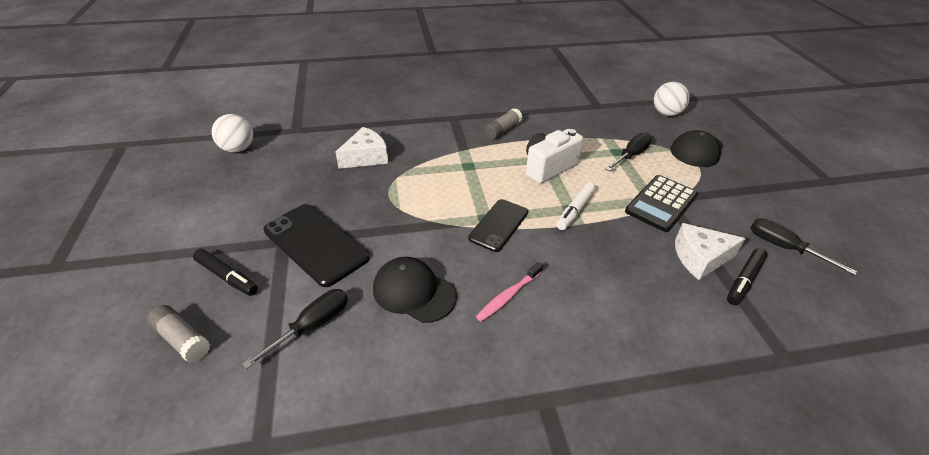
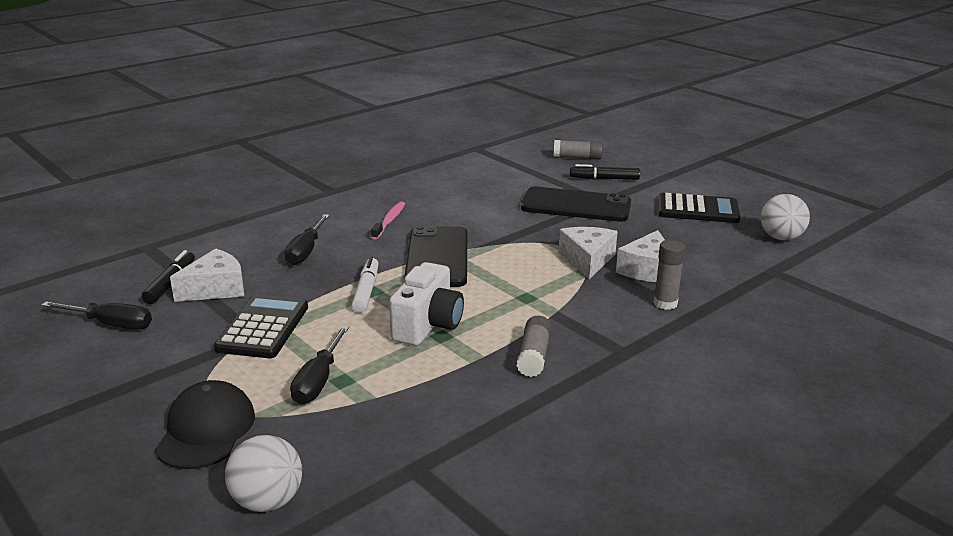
camera: 150 degrees right, 15 degrees down
black screwdriver [242,289,348,369] -> black screwdriver moved to [284,214,330,265]
black cap [373,257,457,323] -> none
black phone [468,199,528,252] -> black phone [404,225,467,287], size x1.52
none -> white cheese [558,227,618,279]
none -> grey glue stick [653,240,686,310]
none -> black calculator [658,193,740,223]

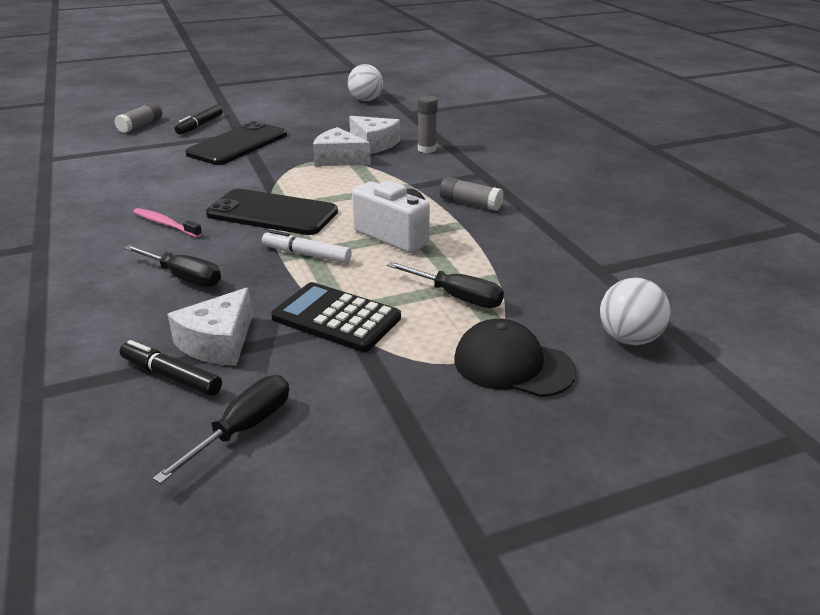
camera: 70 degrees left, 5 degrees up
white cheese [170,248,244,302] -> white cheese turned 135 degrees counterclockwise [167,287,252,366]
black calculator [658,193,740,223] -> none

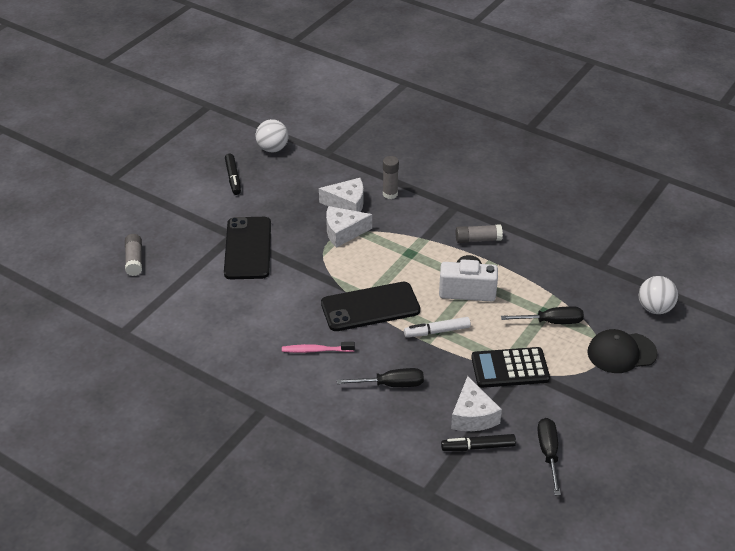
camera: 35 degrees left, 10 degrees up
black marker [175,105,222,135] -> black marker moved to [225,154,241,195]

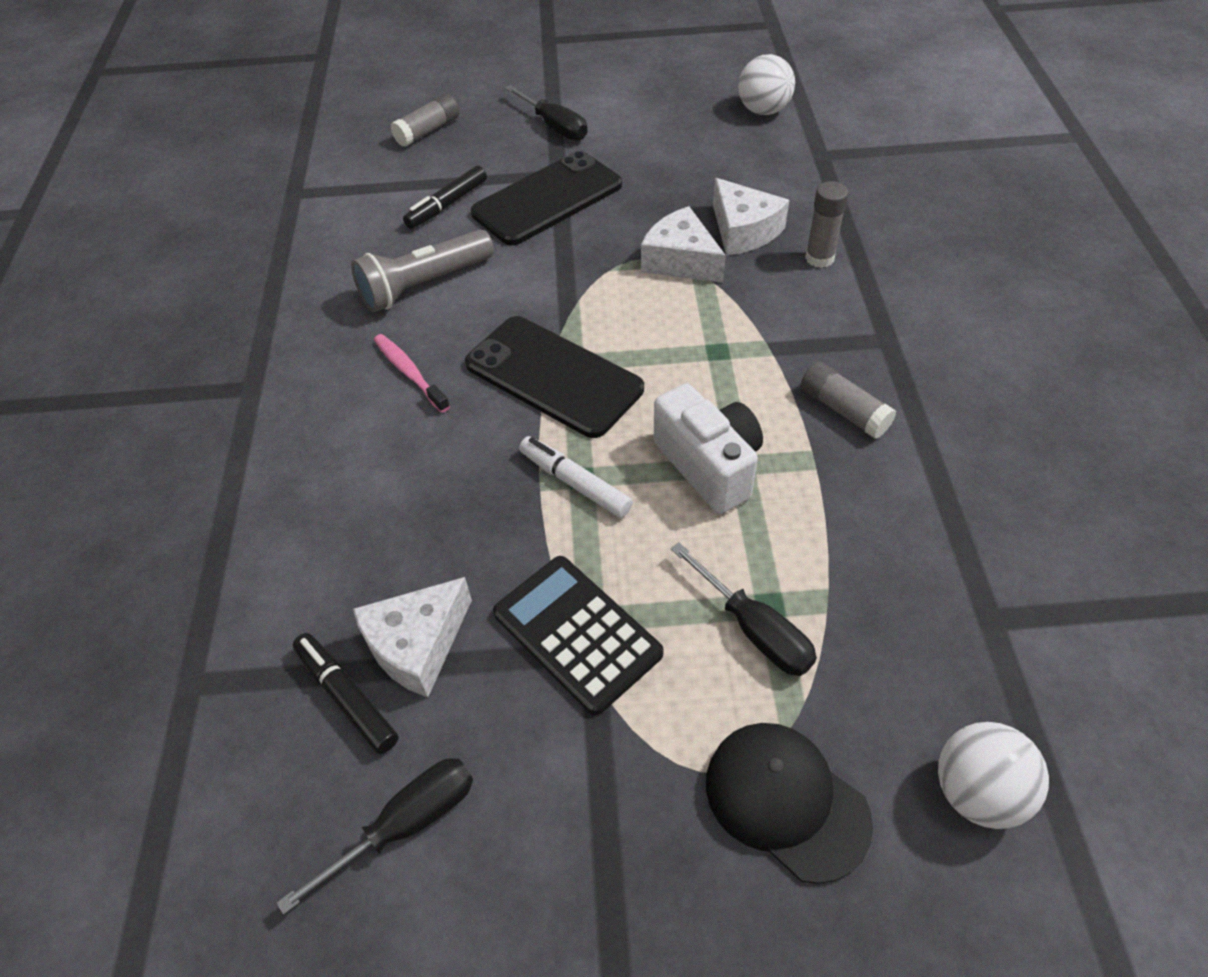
camera: 55 degrees right, 10 degrees up
black marker [225,154,241,195] -> black marker moved to [403,165,487,229]
black screwdriver [337,368,424,387] -> black screwdriver moved to [505,85,588,140]
none -> grey flashlight [351,229,494,312]

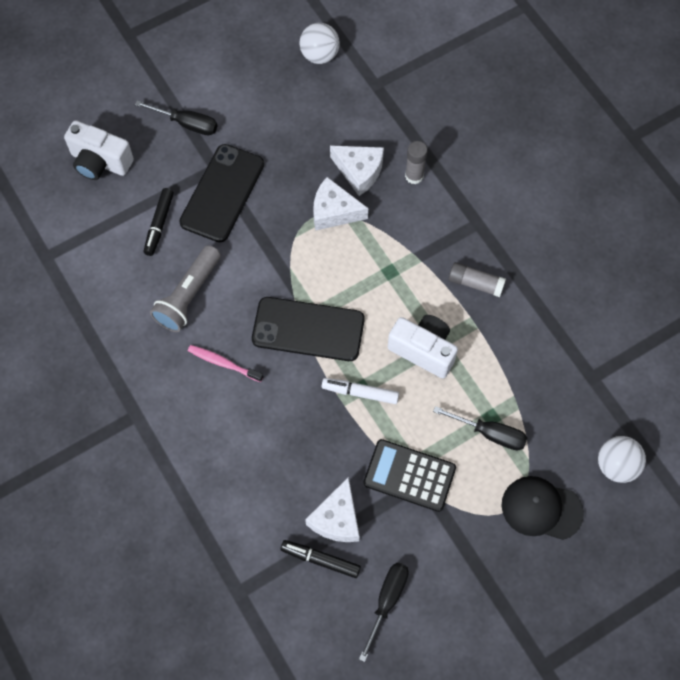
camera: 30 degrees left, 15 degrees up
grey glue stick [390,93,459,147] -> white camera [64,120,134,180]

